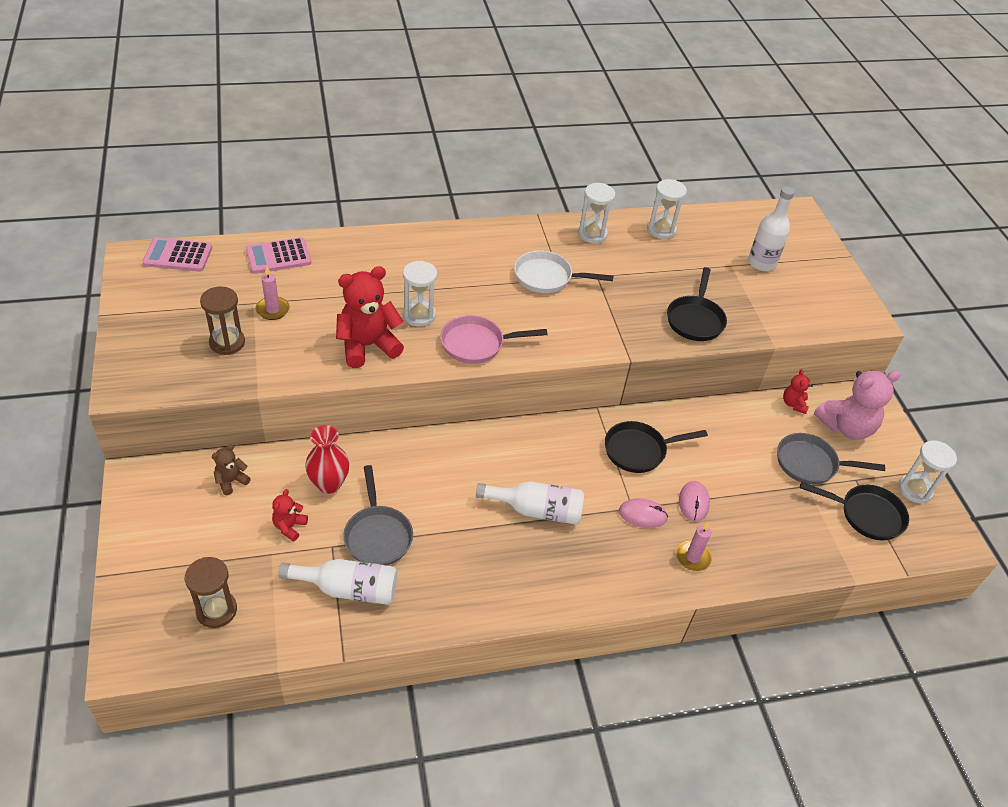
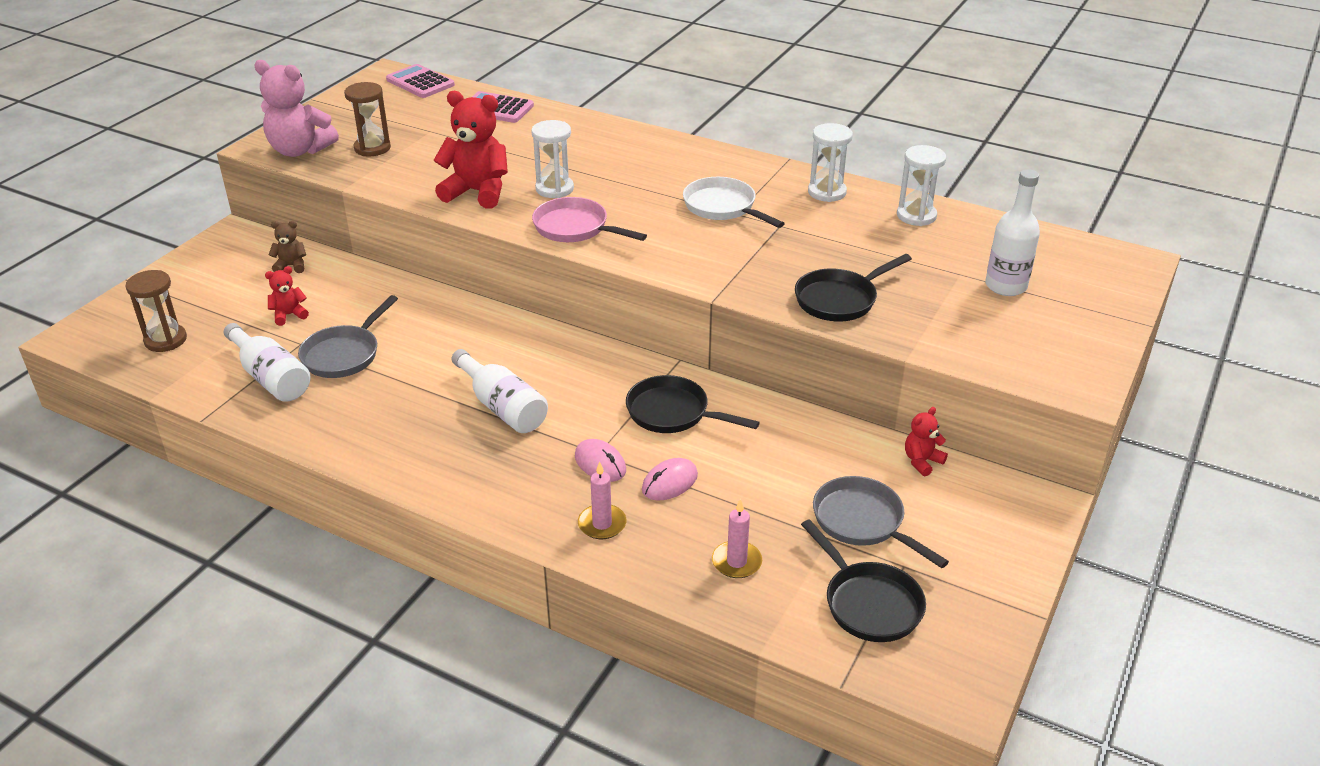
camera: 45 degrees right, 10 degrees down
pink candle [255,266,290,320] -> pink candle moved to [712,499,762,578]
red vase [305,425,349,494] -> none
pink teddy bear [814,370,901,440] -> pink teddy bear moved to [254,60,339,157]
white hourglass [899,440,957,503] -> none

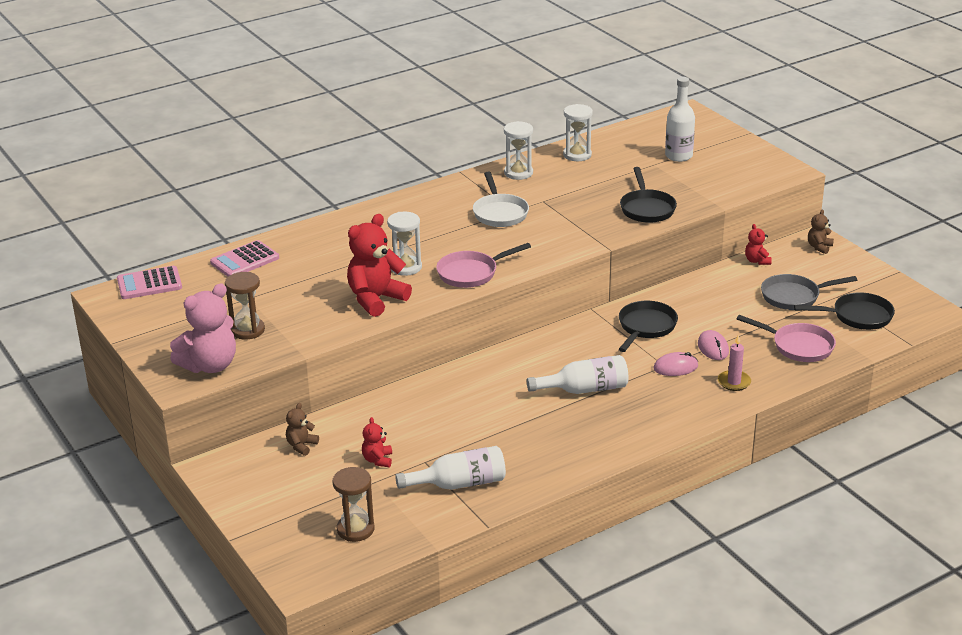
camera: 60 degrees left, 5 degrees down
grey pan [298,295,398,378] -> none
black pan [626,375,760,433] -> black pan turned 150 degrees clockwise [619,301,678,352]
white pan [683,177,785,228] -> white pan turned 90 degrees counterclockwise [473,171,529,227]
pink candle [712,499,762,578] -> pink pan [737,315,836,362]
none -> brown teddy bear [808,209,834,254]

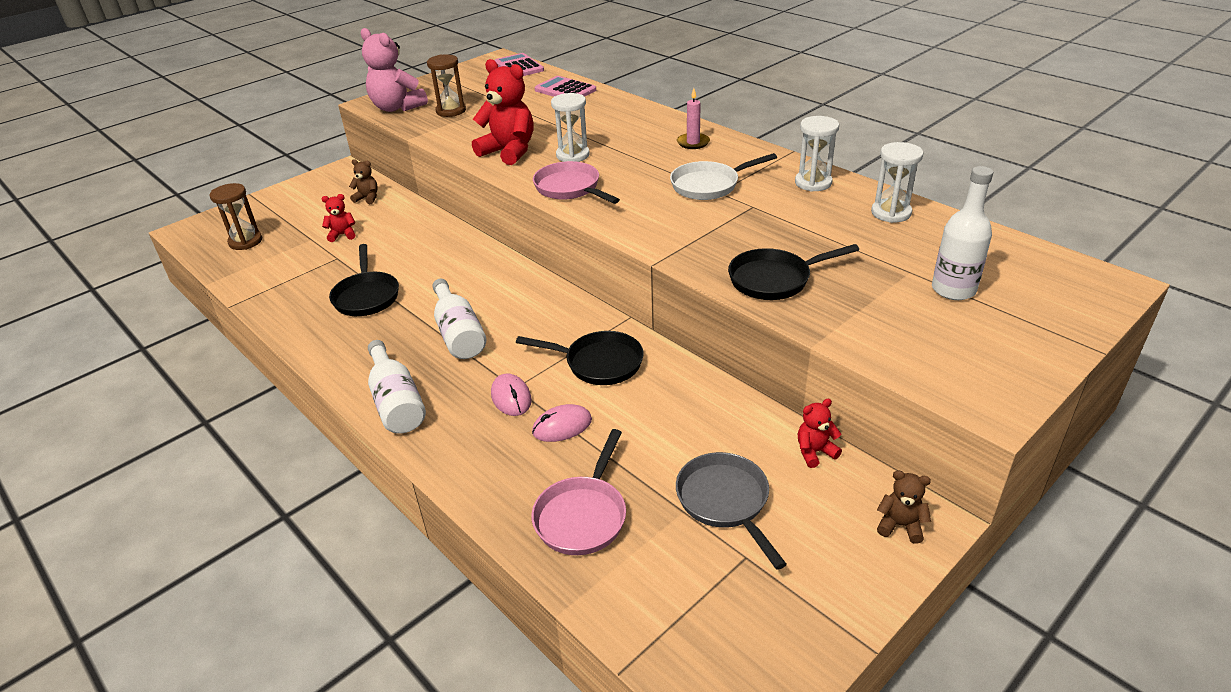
camera: 80 degrees right, 5 degrees up
white bottle [395,446,506,490] -> white bottle moved to [368,340,426,433]
pink candle [718,335,751,391] -> pink candle moved to [677,88,710,149]
black pan [794,292,895,330] -> black pan moved to [329,244,399,316]

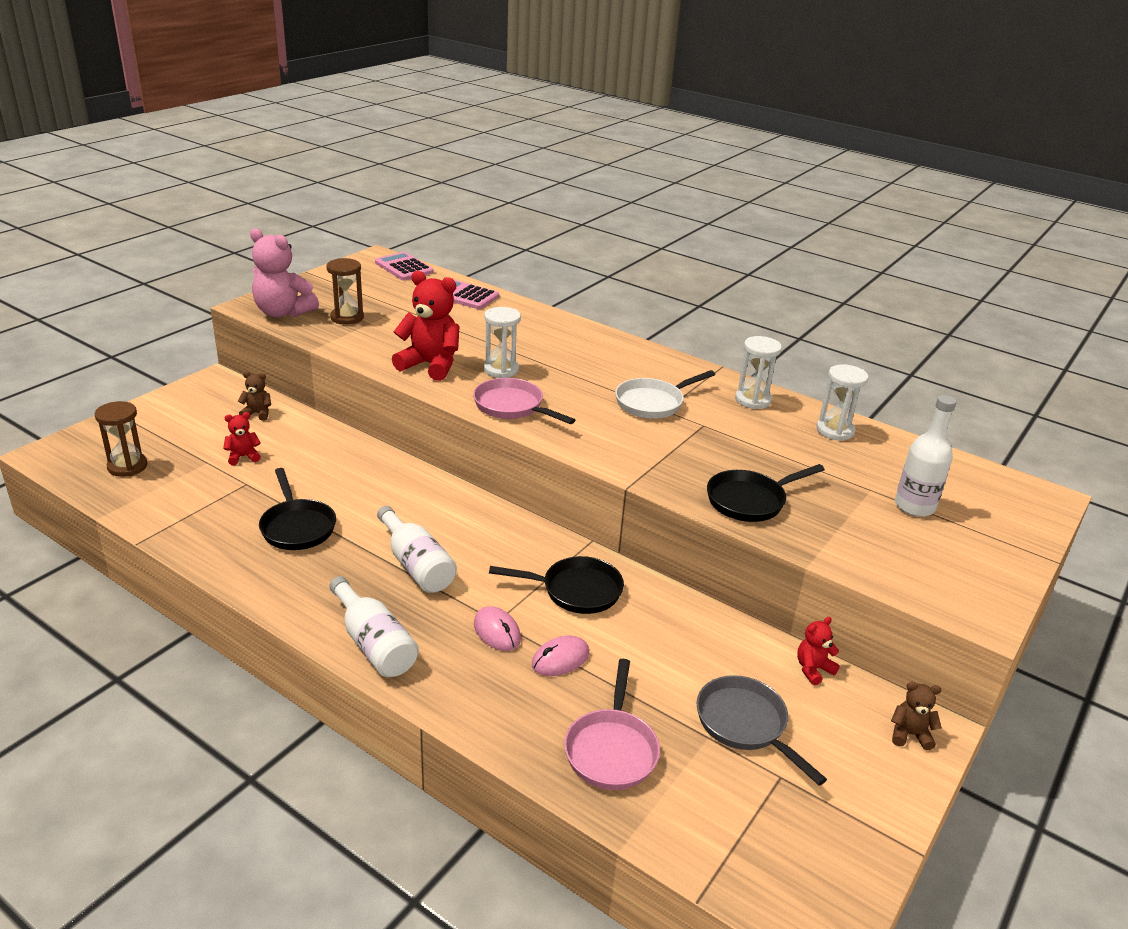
camera: 15 degrees left, 5 degrees down
pink candle [677,88,710,149] -> none

